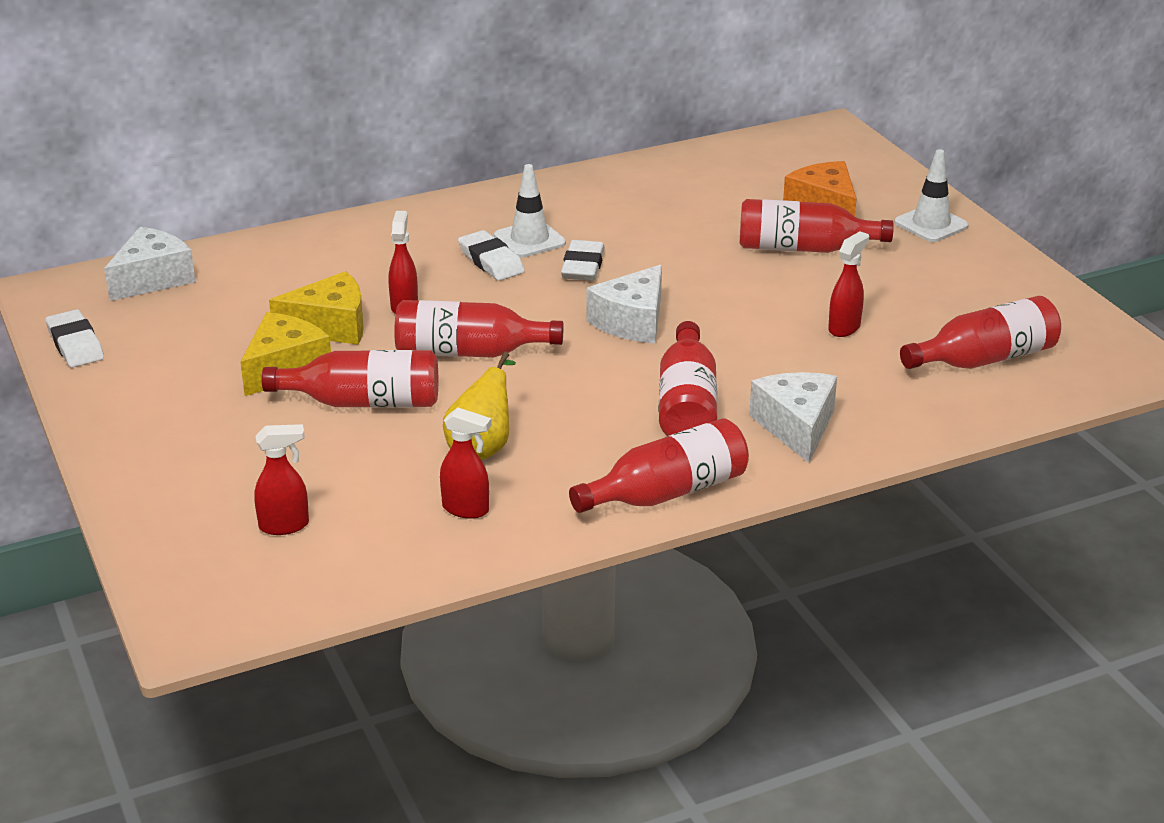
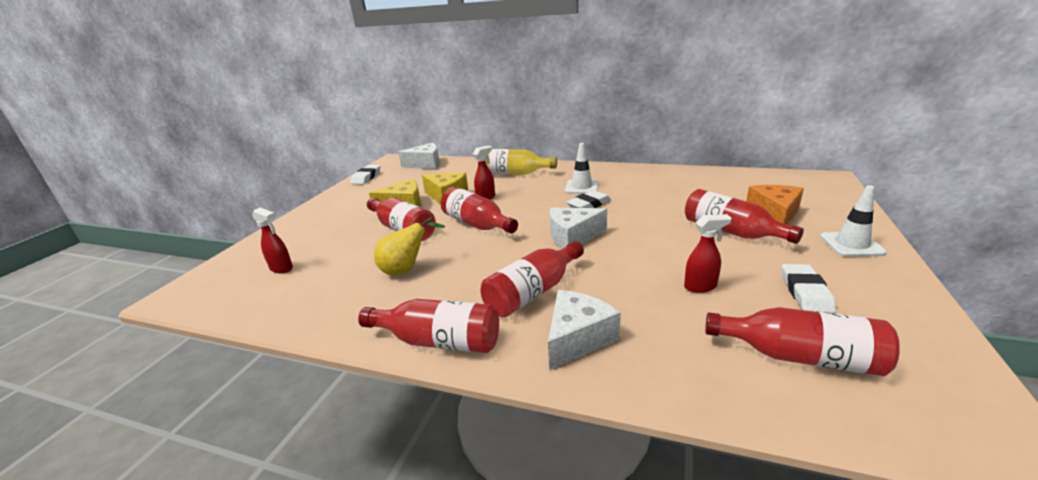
camera: 45 degrees right, 5 degrees down
red spray bottle [440,408,492,519] -> none
white eraser [458,230,525,281] -> white eraser moved to [782,264,836,313]
none -> yellow bottle [485,149,557,175]

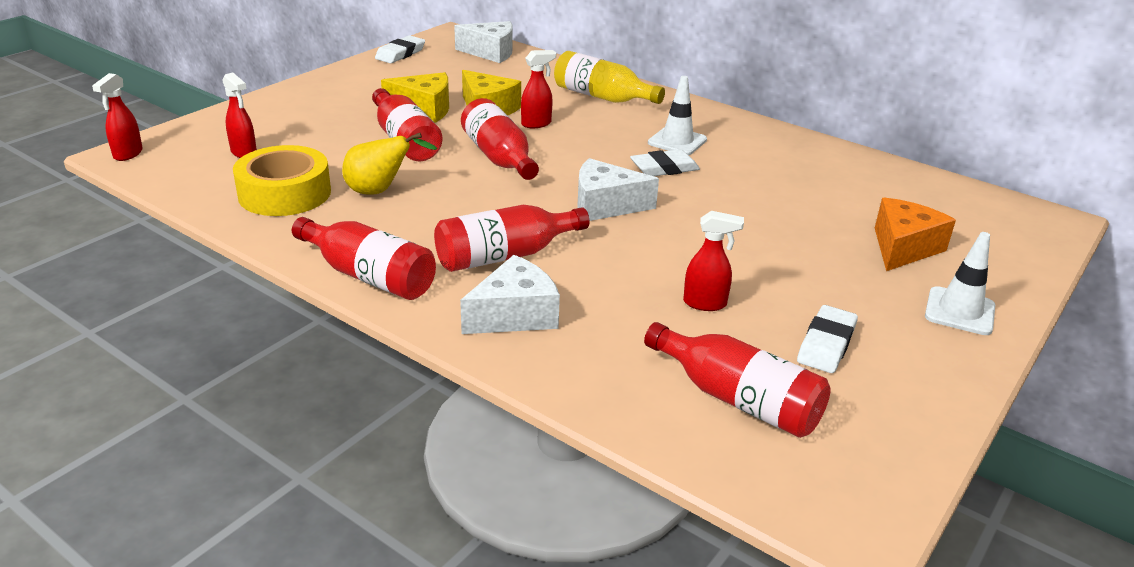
camera: 15 degrees right, 5 degrees up
red bottle [685,189,804,244] -> none
none -> red spray bottle [92,73,143,161]
none -> yellow tape [233,145,331,216]

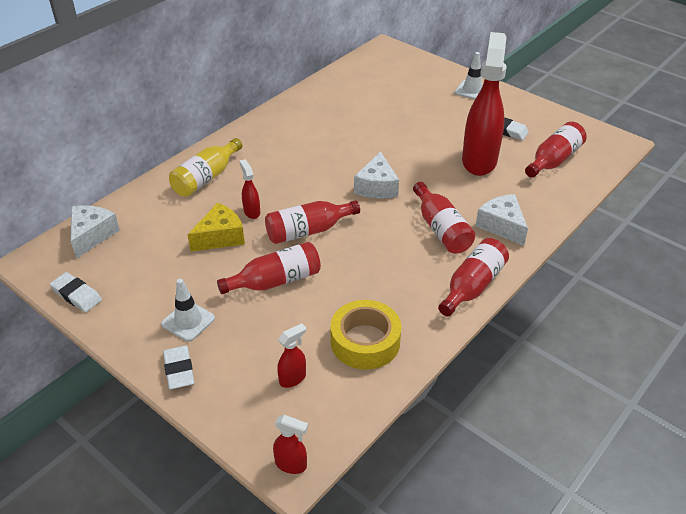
camera: 85 degrees left, 10 degrees up
yellow pear [342,133,437,195] -> none
yellow cheese [381,72,449,123] -> none
white eraser [630,149,700,176] -> white eraser moved to [163,345,194,390]
white traffic cone [648,76,707,155] -> white traffic cone moved to [161,279,215,342]
red spray bottle [683,211,744,311] -> red spray bottle [462,32,507,176], size x2.41
orange cheese [875,198,956,271] -> none

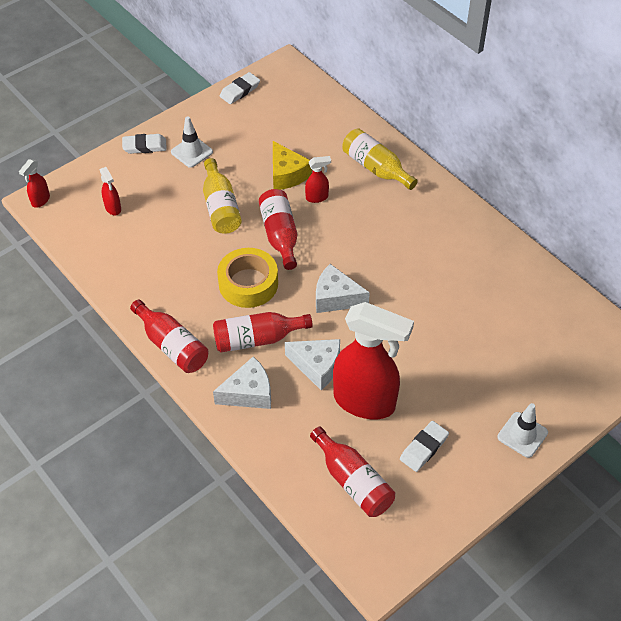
camera: 100 degrees right, 10 degrees up
white cheese [71,205,120,259] -> white cheese moved to [285,339,340,390]
red bottle [217,242,321,294] -> yellow bottle [203,158,242,234]
yellow tape [330,300,401,370] -> yellow tape moved to [217,248,278,308]

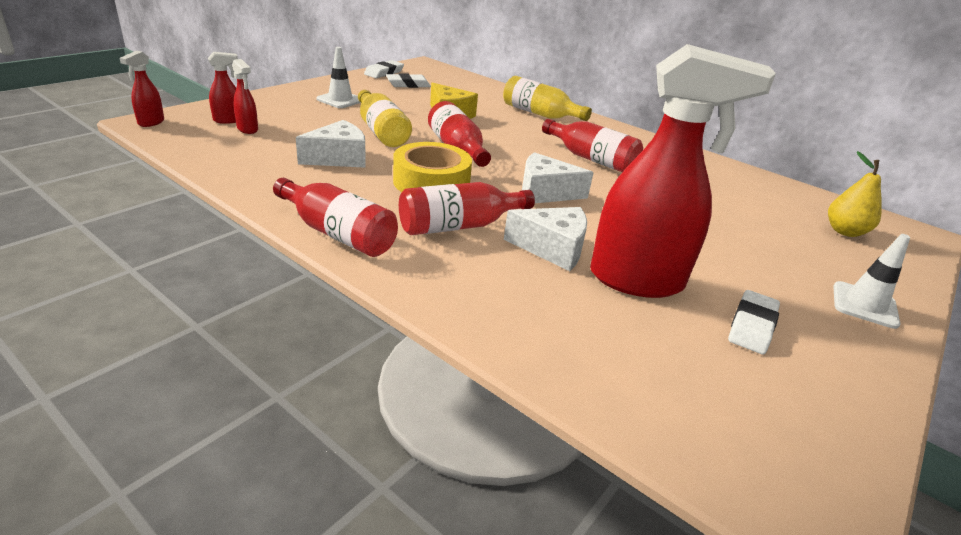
camera: 15 degrees left, 20 degrees down
white eraser [122,134,167,154] -> white eraser moved to [386,73,431,88]
white cheese [213,356,271,409] -> white cheese moved to [296,120,366,168]
red spray bottle [305,156,331,203] -> red spray bottle moved to [208,52,238,124]
red bottle [310,427,395,517] -> red bottle moved to [542,119,643,172]
none -> yellow pear [828,151,882,237]

